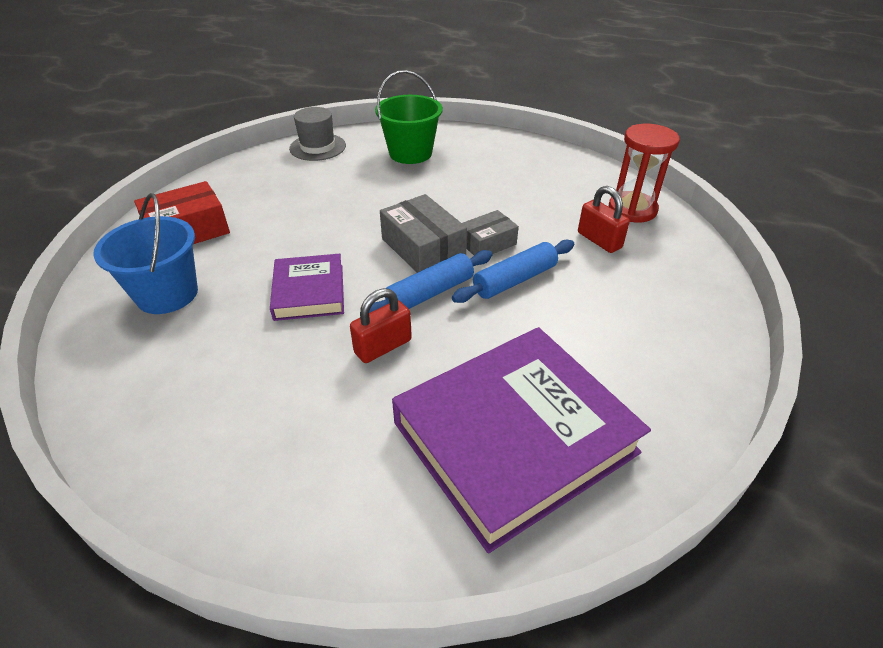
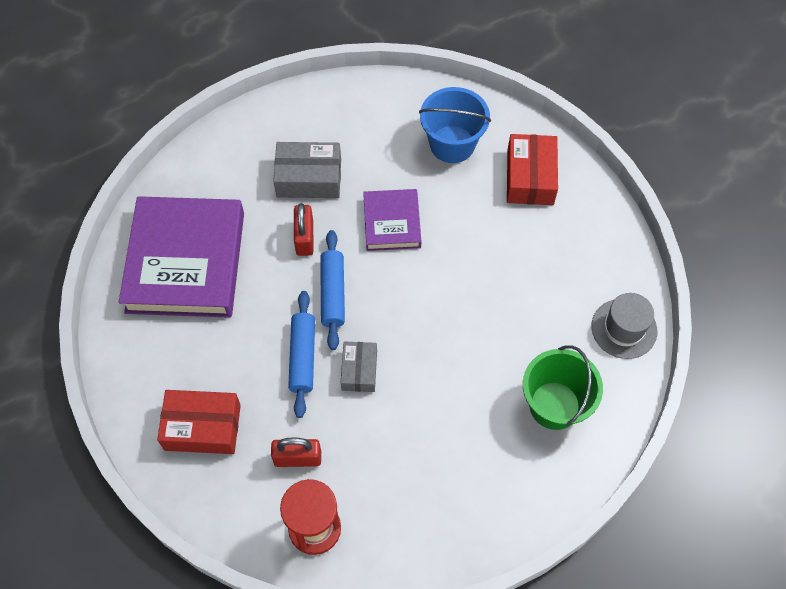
camera: 125 degrees right, 20 degrees up
purple book [270,254,344,321] -> purple book turned 60 degrees clockwise [363,189,421,251]
grey box [380,194,467,273] -> grey box moved to [273,142,341,198]
none -> red box [157,390,241,454]

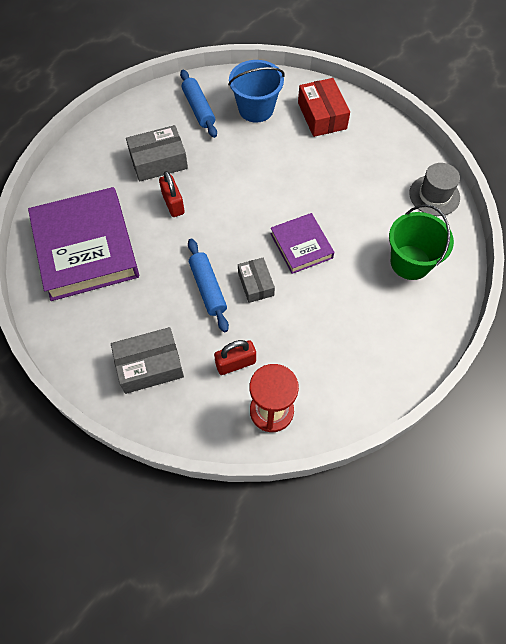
camera: 20 degrees left, 0 degrees up
red box [157,390,241,454] -> grey box [111,327,184,394]
blue rolling pin [320,230,345,350] -> blue rolling pin moved to [180,70,217,138]
purple book [363,189,421,251] -> purple book moved to [270,213,334,274]

